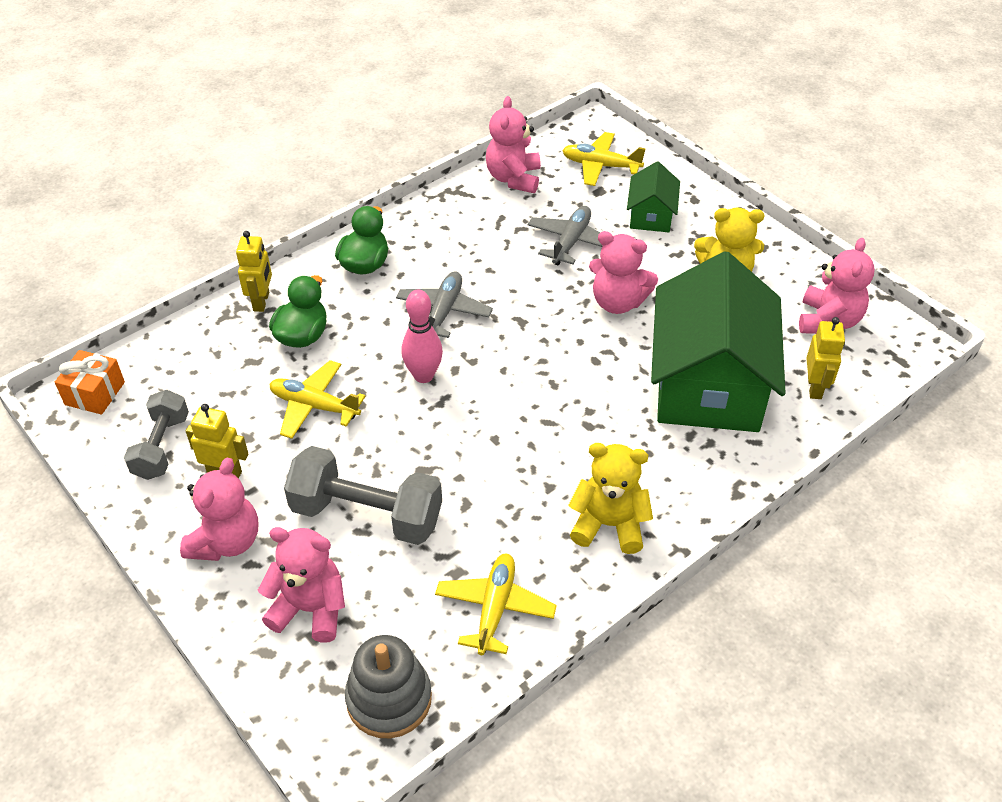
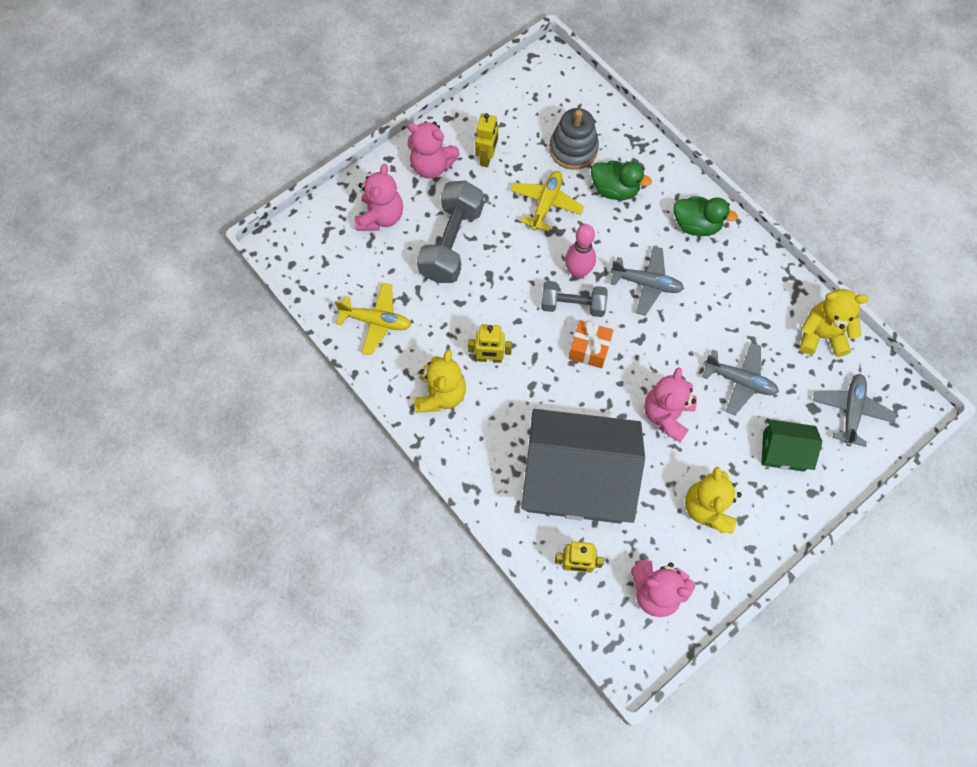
camera: 90 degrees right, 20 degrees up
orange gift [55,350,125,415] -> orange gift moved to [569,320,613,368]
grey dumbbell [124,390,189,480] -> grey dumbbell moved to [541,281,608,317]
yellow robot [236,231,272,312] -> yellow robot moved to [468,324,512,363]
grey stacking toy [345,635,432,738] -> grey stacking toy moved to [549,108,599,170]
pink teddy bear [486,96,541,193] -> yellow teddy bear [800,289,869,357]
yellow plane [562,132,646,186] -> grey plane [813,374,896,447]
green house [651,251,786,432] -> grey house [521,409,645,523]

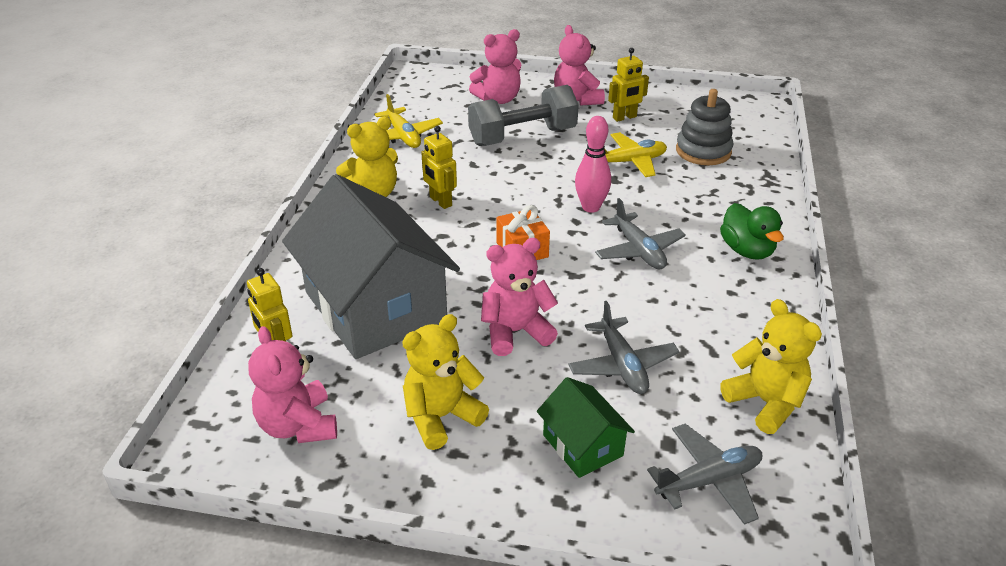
camera: 50 degrees right, 30 degrees down
grey dumbbell [541,281,608,317] -> none
green duck [591,161,652,200] -> none

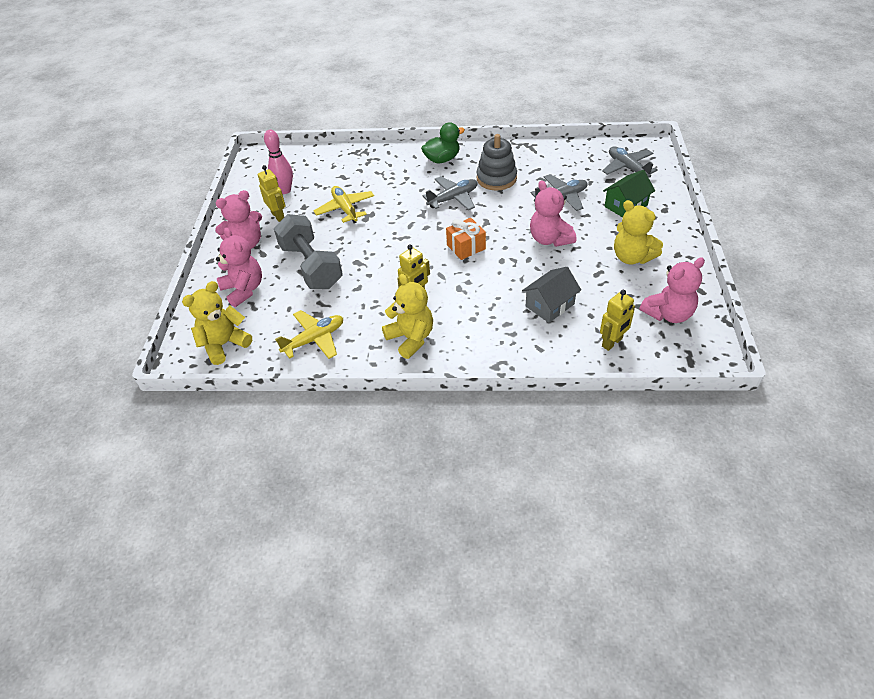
camera: 95 degrees left, 10 degrees up
grey house [282,174,460,359] -> grey house [522,267,581,323], size x0.46
pink bowling pin [575,116,611,213] -> pink bowling pin moved to [264,130,293,194]
grey stacking toy [676,89,733,165] -> grey stacking toy moved to [476,134,517,191]
yellow teddy bear [720,299,822,434] -> yellow teddy bear moved to [182,281,252,365]

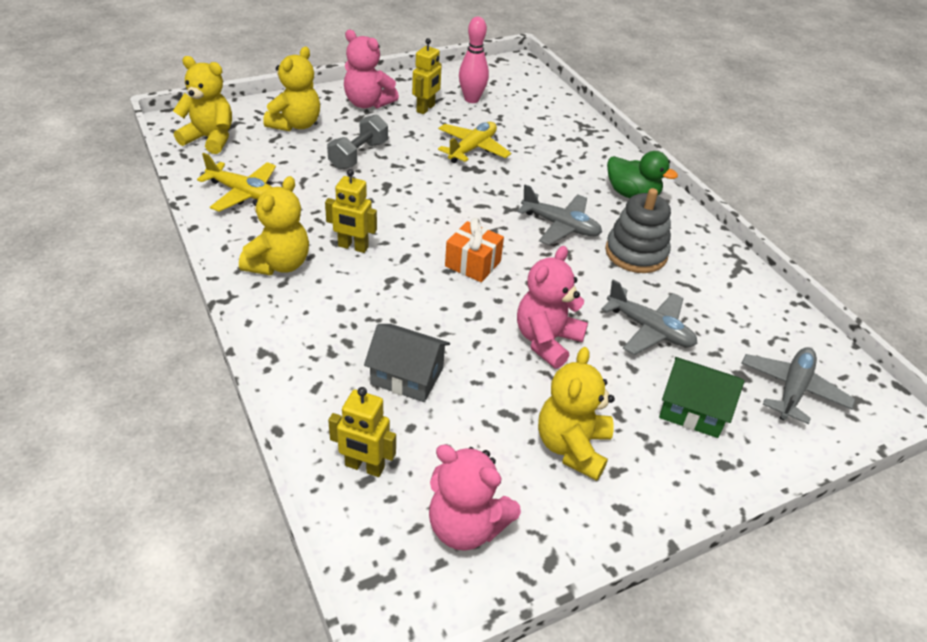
camera: 55 degrees right, 5 degrees down
pink teddy bear [216,228,262,307] -> yellow teddy bear [263,47,320,131]
grey dumbbell [274,214,343,289] -> grey dumbbell [327,114,388,170], size x0.64

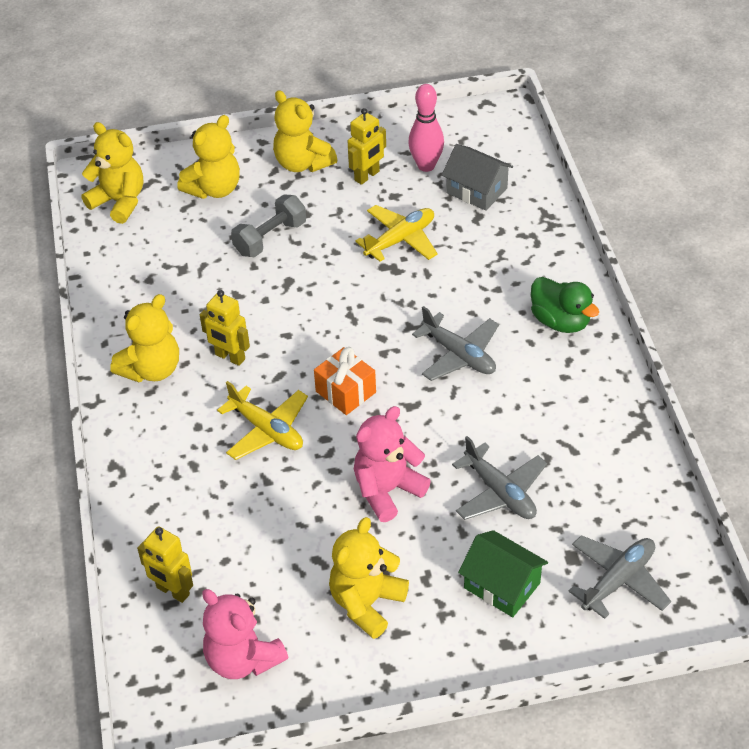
camera: 20 degrees right, 5 degrees up
yellow plane [197,153,276,212] -> yellow plane moved to [217,381,308,460]
pink teddy bear [344,30,399,108] -> yellow teddy bear [273,90,337,172]
grey house [364,324,450,402] -> grey house moved to [442,144,513,211]
grey stacking toy [605,188,671,273] -> none

